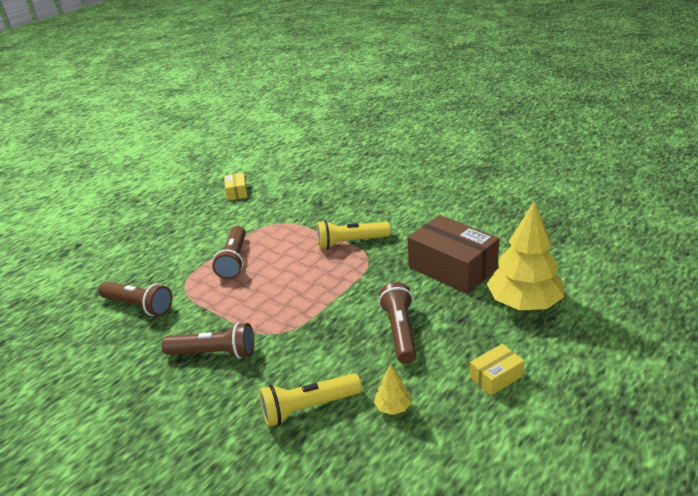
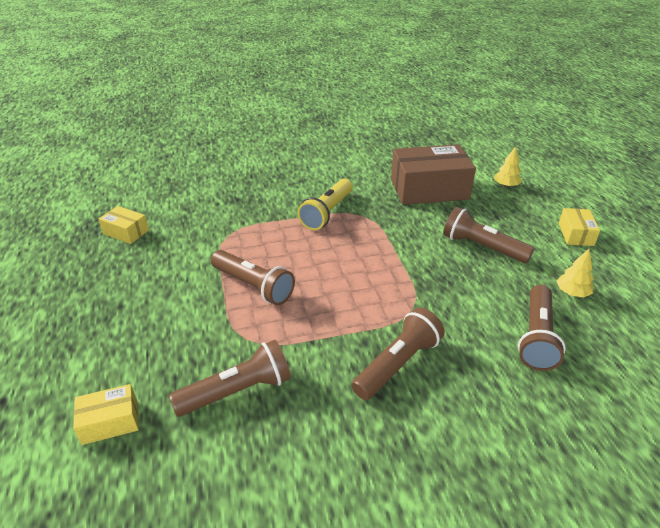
camera: 55 degrees left, 5 degrees up
yellow flashlight [259,373,362,427] -> brown flashlight [518,285,566,371]
yellow tree [487,202,564,310] -> yellow tree [494,146,522,187], size x0.43
none -> yellow box [73,384,139,445]

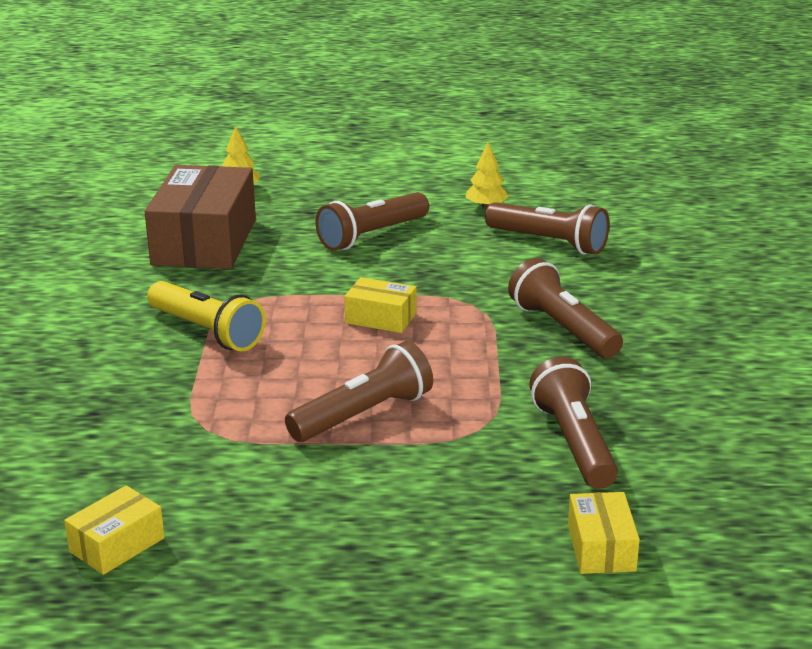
camera: 75 degrees left, 10 degrees down
yellow box [559,208,600,246] -> yellow box moved to [344,277,417,333]

